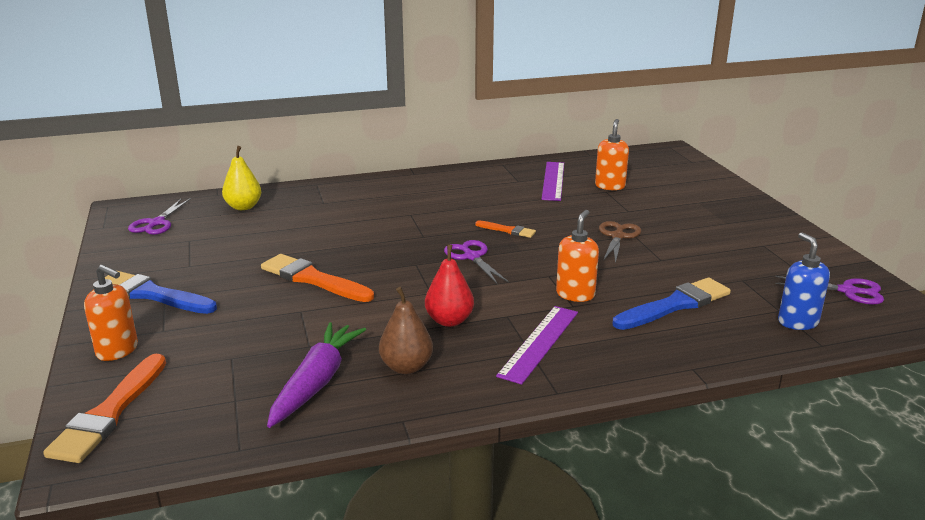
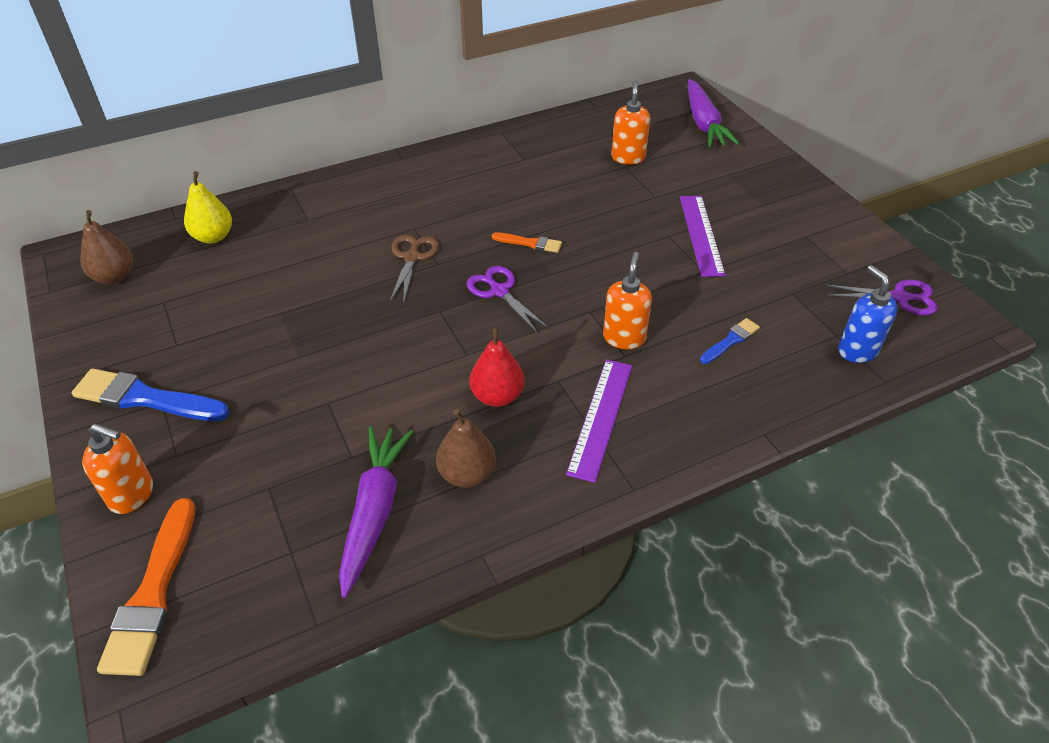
camera: 10 degrees left, 20 degrees up
purple scissors [128,198,191,235] -> brown pear [81,210,133,284]
orange brush [261,254,374,302] -> none
purple ruler [541,162,564,201] -> purple ruler moved to [680,196,726,277]
brown scissors [599,221,641,264] -> brown scissors moved to [390,235,439,304]
blue brush [613,278,731,330] -> blue brush [700,318,760,364], size x0.53
none -> purple carrot [688,79,739,147]

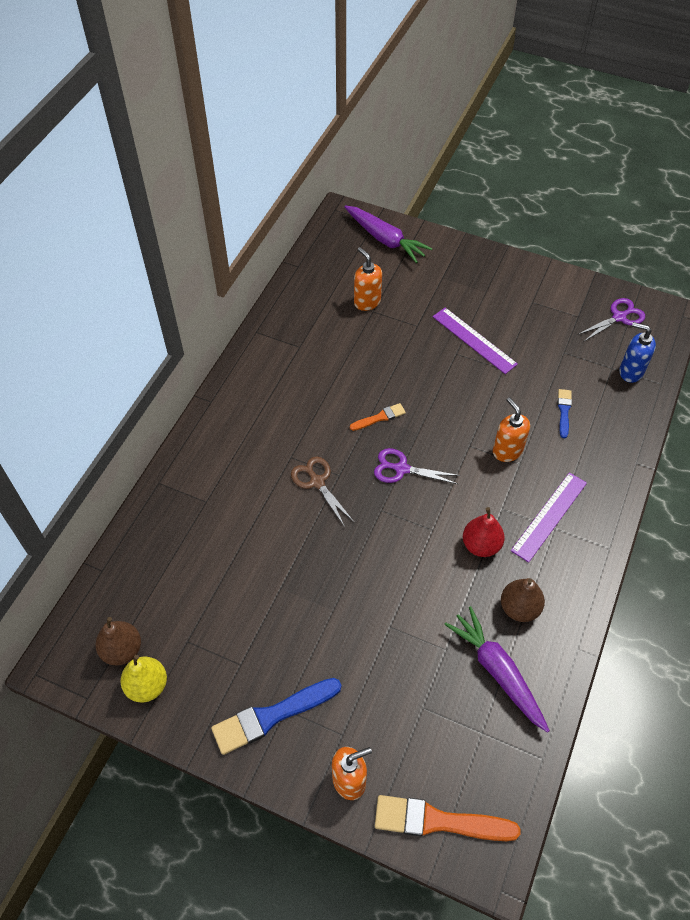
camera: 40 degrees left, 10 degrees up
orange brush [97,498,195,676] -> orange brush turned 135 degrees clockwise [375,795,521,841]
yellow pear [184,171,232,244] -> yellow pear moved to [121,655,167,702]
purple ruler [566,359,632,483] -> purple ruler turned 60 degrees clockwise [511,472,587,562]

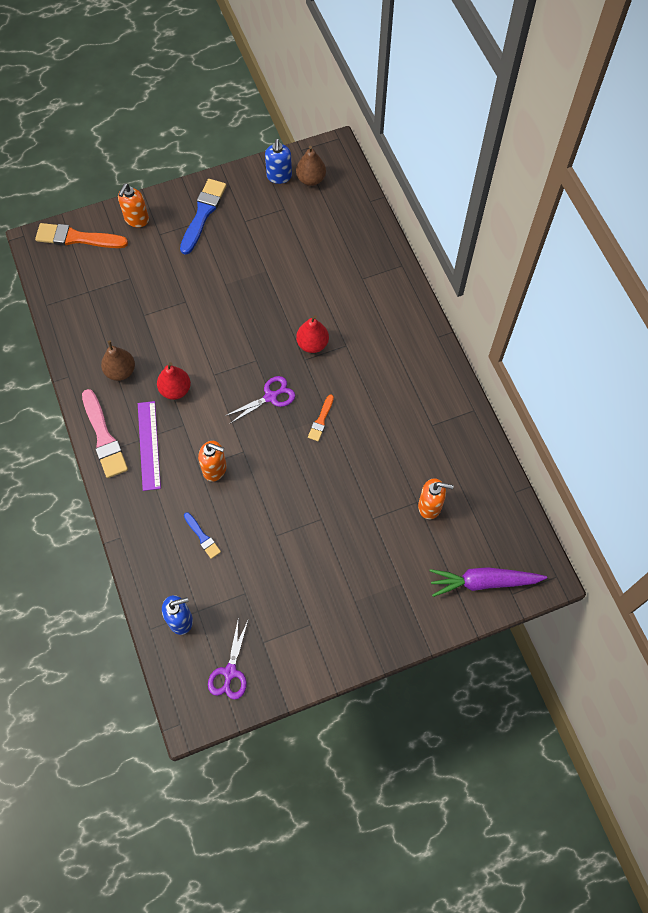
camera: 135 degrees right, 10 degrees up
yellow pear [121,655,167,702] -> blue soap dispenser [265,139,292,184]
brown scissors [291,457,354,527] -> red pear [296,315,329,353]
orange brush [375,795,521,841] -> orange brush turned 135 degrees counterclockwise [35,223,128,248]
purple ruler [433,307,518,374] -> none
purple carrot [444,606,550,733] -> none
none -> pink brush [82,389,128,478]

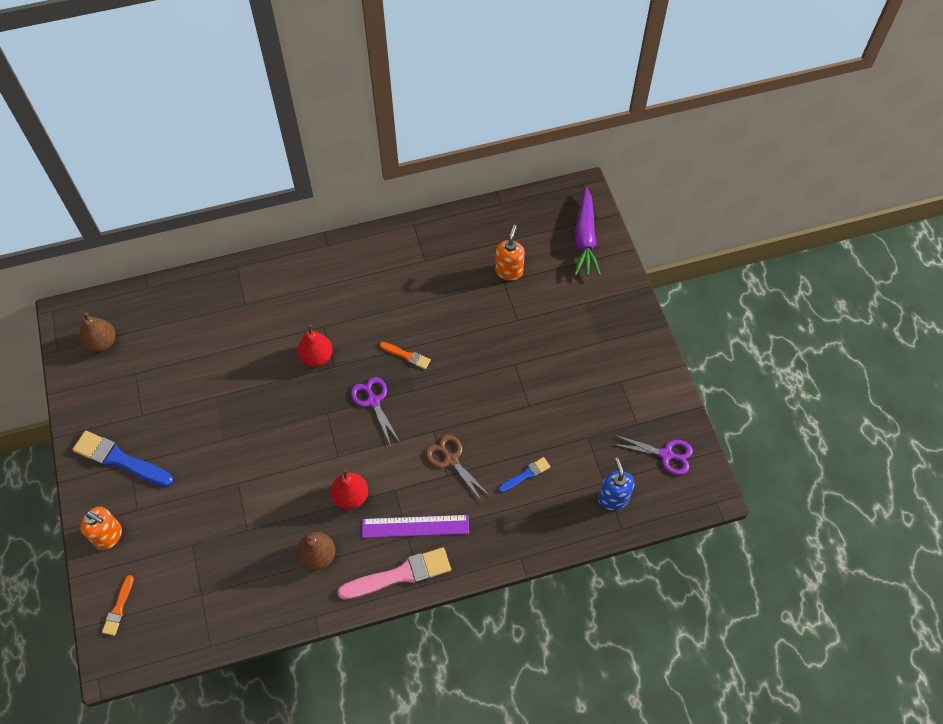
camera: 85 degrees left, 5 degrees down
orange brush [35,223,128,248] -> orange brush [102,575,134,636], size x0.53
orange soap dispenser [198,441,227,482] -> brown scissors [426,435,490,500]
blue soap dispenser [265,139,292,184] -> none

